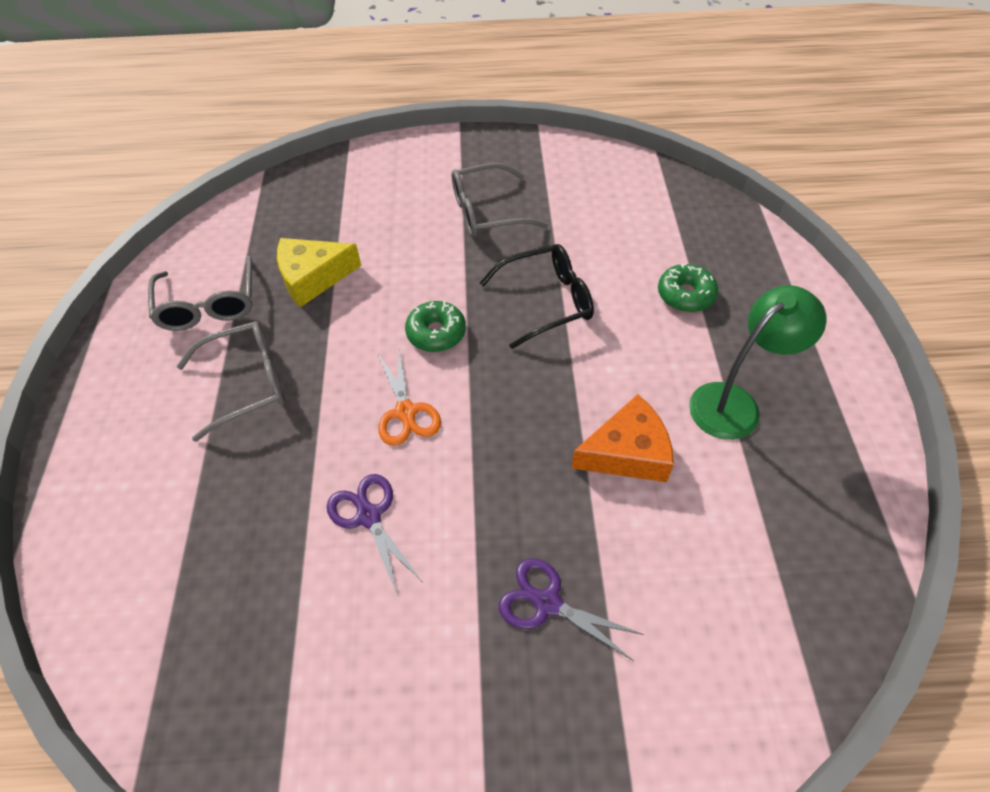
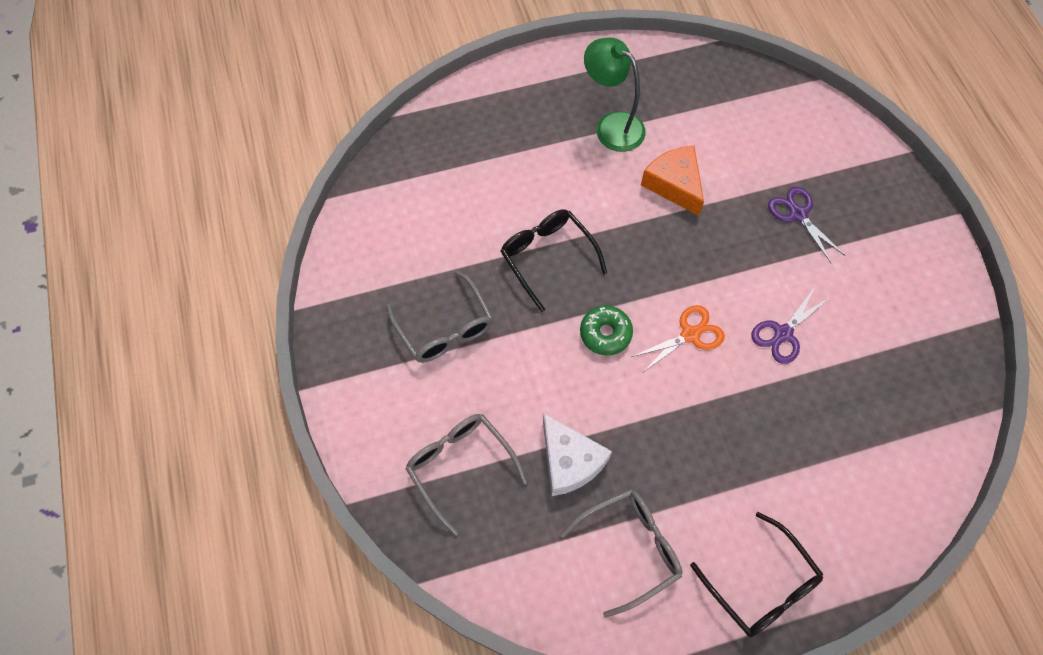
camera: 105 degrees left, 10 degrees up
grey glasses [177,321,285,442] -> grey glasses moved to [405,414,527,536]
yellow cheese [277,238,362,307] -> white cheese [543,414,612,496]
purple scissors [499,558,644,661] -> purple scissors turned 135 degrees clockwise [768,187,845,263]
green donut [658,263,718,312] -> none
none -> black glasses [690,512,824,637]

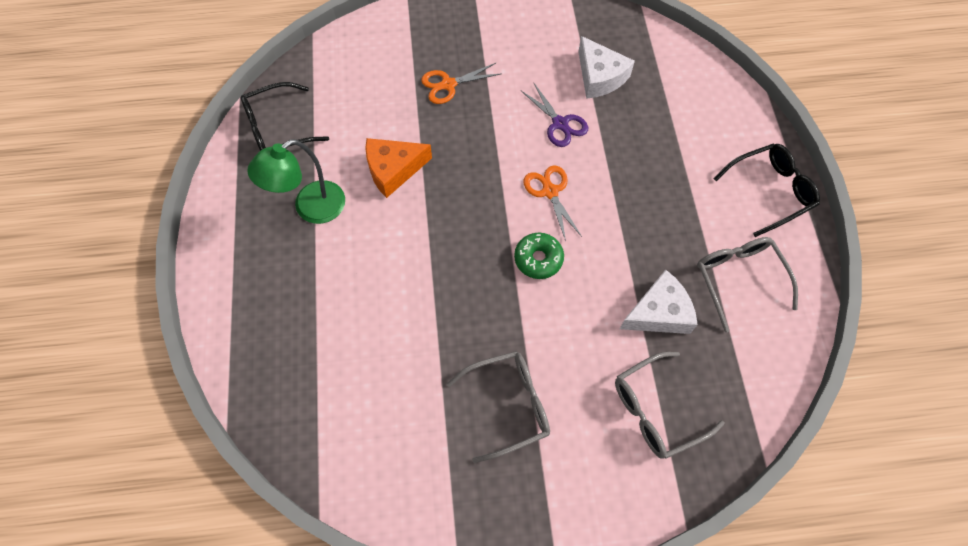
camera: 80 degrees left, 0 degrees up
black glasses [500,210,607,312] -> black glasses moved to [241,82,329,151]
purple scissors [768,187,845,263] -> orange scissors [421,63,502,104]
none -> white cheese [578,36,635,99]

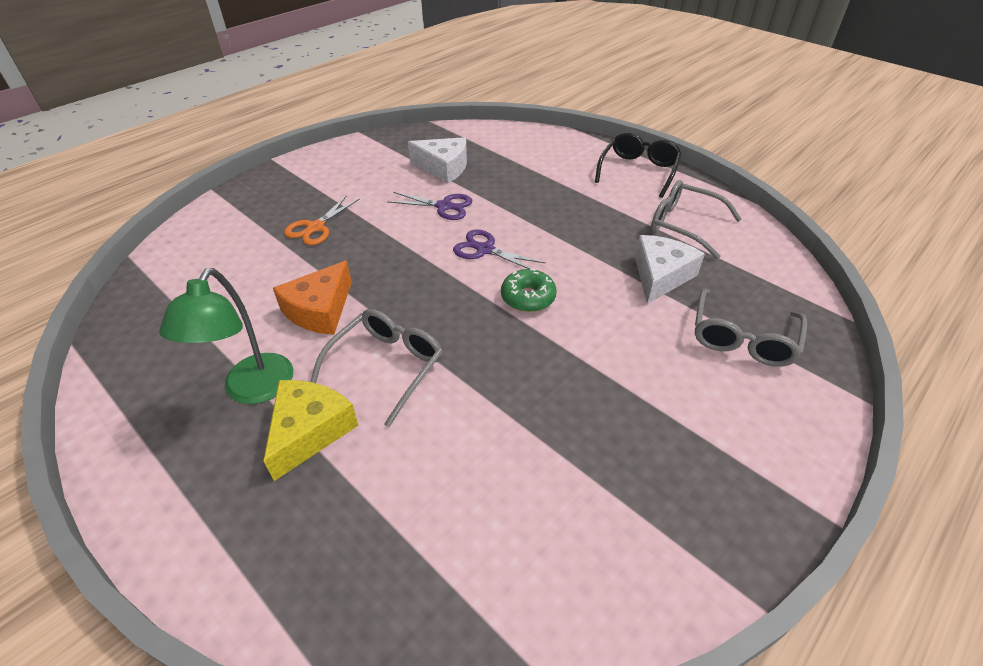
camera: 40 degrees left, 20 degrees down
black glasses [241,82,329,151] -> none
grey glasses [447,351,550,463] -> grey glasses moved to [310,309,443,427]
orange scissors [524,165,582,241] -> purple scissors [453,230,546,269]
none -> yellow cheese [263,380,359,481]

